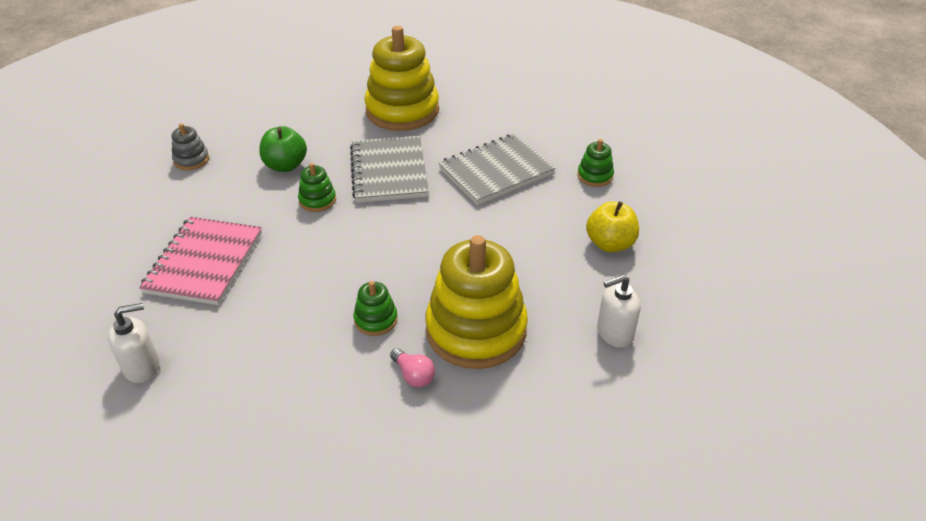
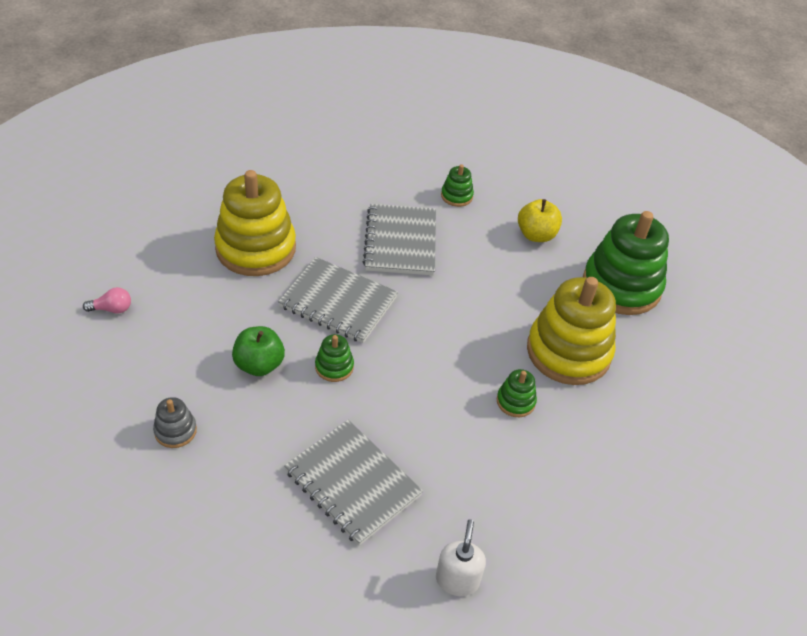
camera: 60 degrees left, 5 degrees up
pink notebook [139,217,262,305] -> grey notebook [284,420,423,546]
pink light bulb [390,348,435,388] -> pink light bulb moved to [83,287,131,314]
white soap dispenser [597,274,641,348] -> green stacking toy [583,211,669,315]

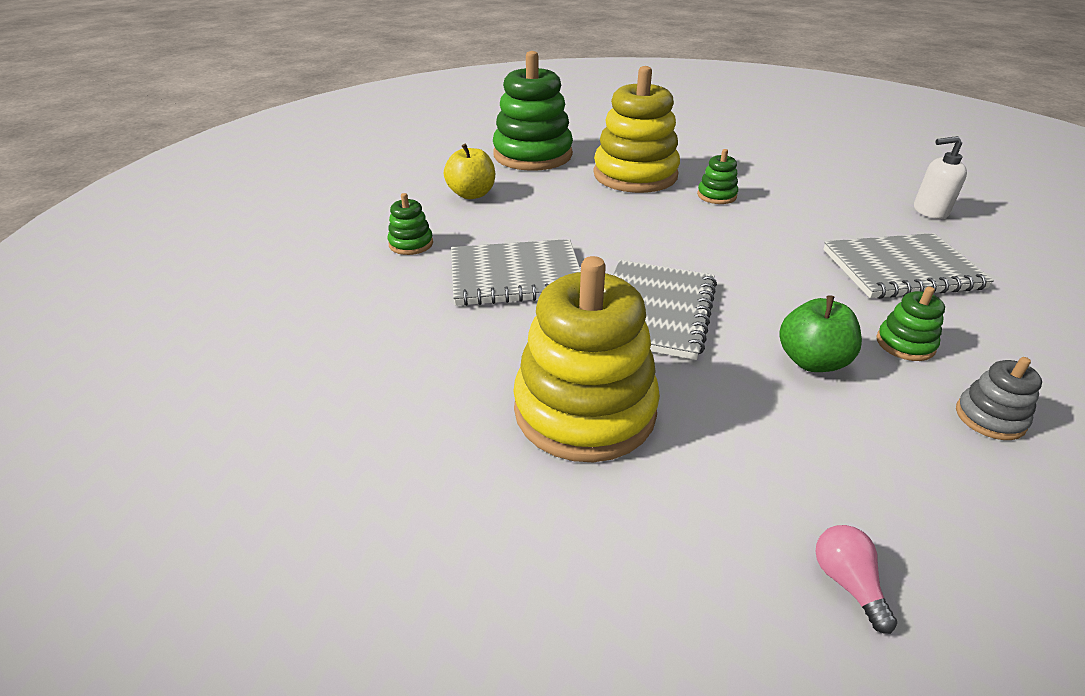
camera: 95 degrees left, 10 degrees down
grey notebook [284,420,423,546] -> grey notebook turned 45 degrees clockwise [823,233,994,299]
green stacking toy [315,334,354,382] -> green stacking toy moved to [877,287,945,361]

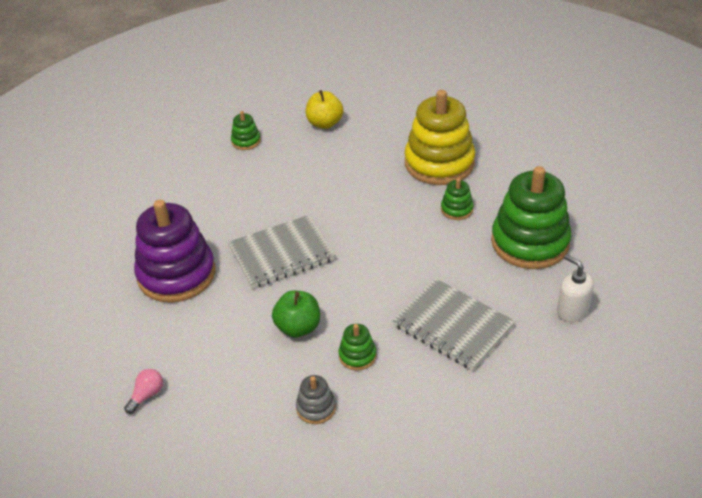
camera: 50 degrees right, 5 degrees up
grey notebook [451,239,581,306] -> none
green stacking toy [493,51,573,171] -> green stacking toy moved to [491,166,571,269]
yellow stacking toy [513,256,660,462] -> purple stacking toy [134,199,216,303]

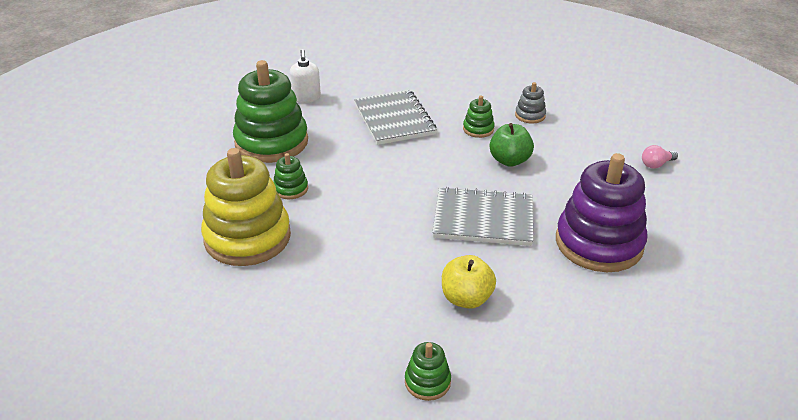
camera: 150 degrees left, 5 degrees down
yellow apple [306,90,343,129] -> yellow apple moved to [442,255,496,309]

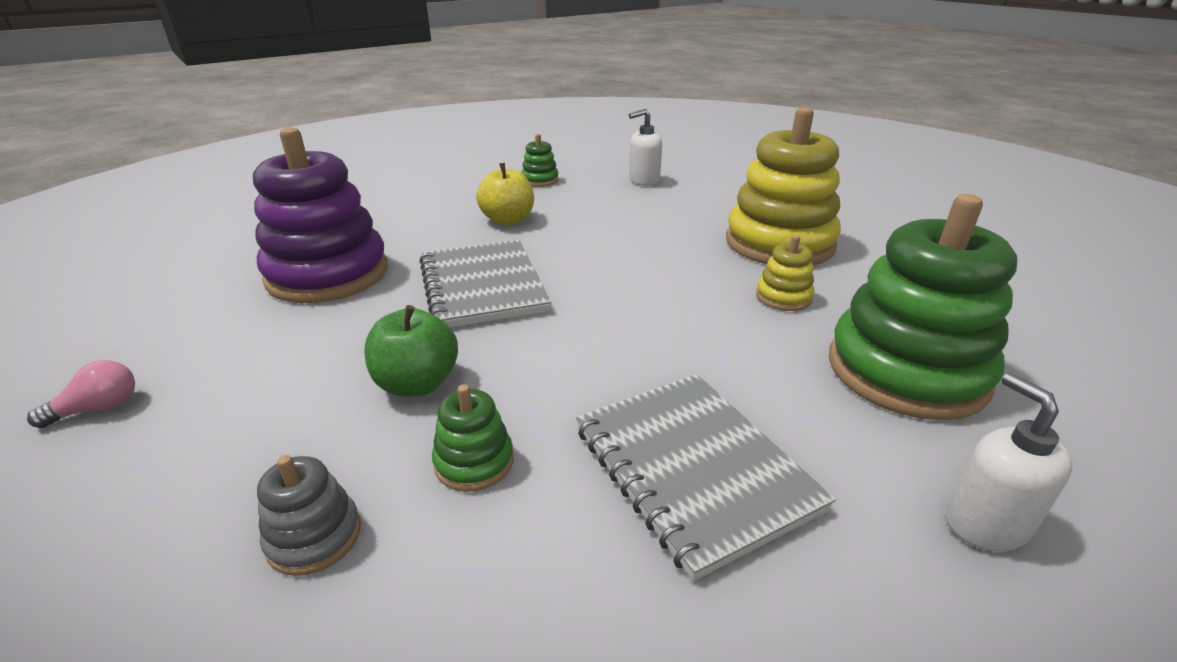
camera: 170 degrees right, 5 degrees down
green stacking toy [273,153,308,199] -> yellow stacking toy [756,235,814,311]
grey notebook [432,186,533,246] -> grey notebook turned 75 degrees clockwise [419,240,551,328]
none -> white soap dispenser [629,109,662,186]

